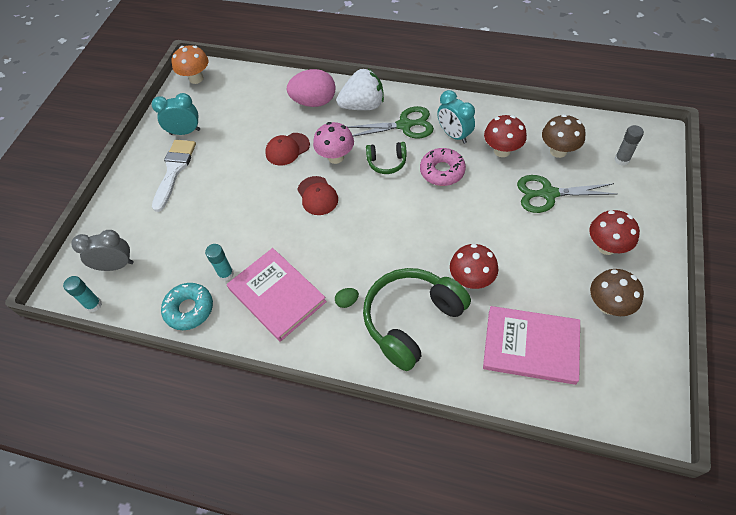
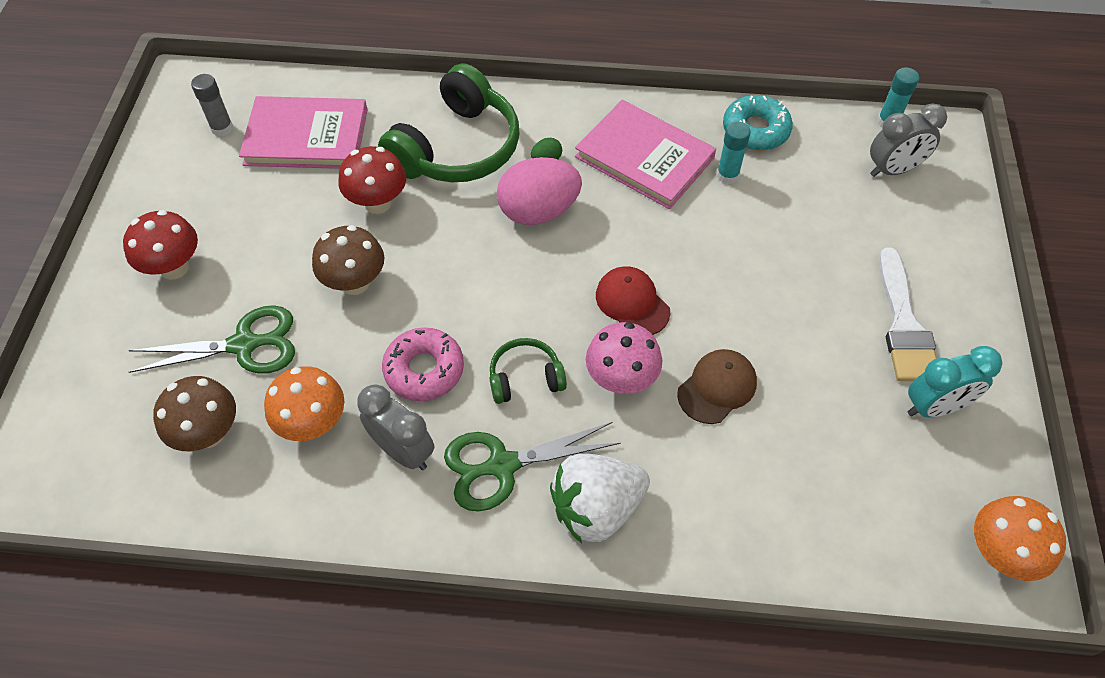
camera: 165 degrees right, 0 degrees up
red cap [265,133,310,165] -> brown cap [677,349,757,424]
pink egg [286,69,336,107] -> pink egg moved to [497,157,582,225]
turquoise clock [437,90,475,144] -> grey clock [357,384,435,470]
red mushroom [484,115,527,157] -> orange mushroom [264,366,344,441]
brown mushroom [590,269,644,316] -> brown mushroom moved to [312,225,384,295]
grey glue stick [615,125,644,166] -> grey glue stick moved to [191,74,233,137]

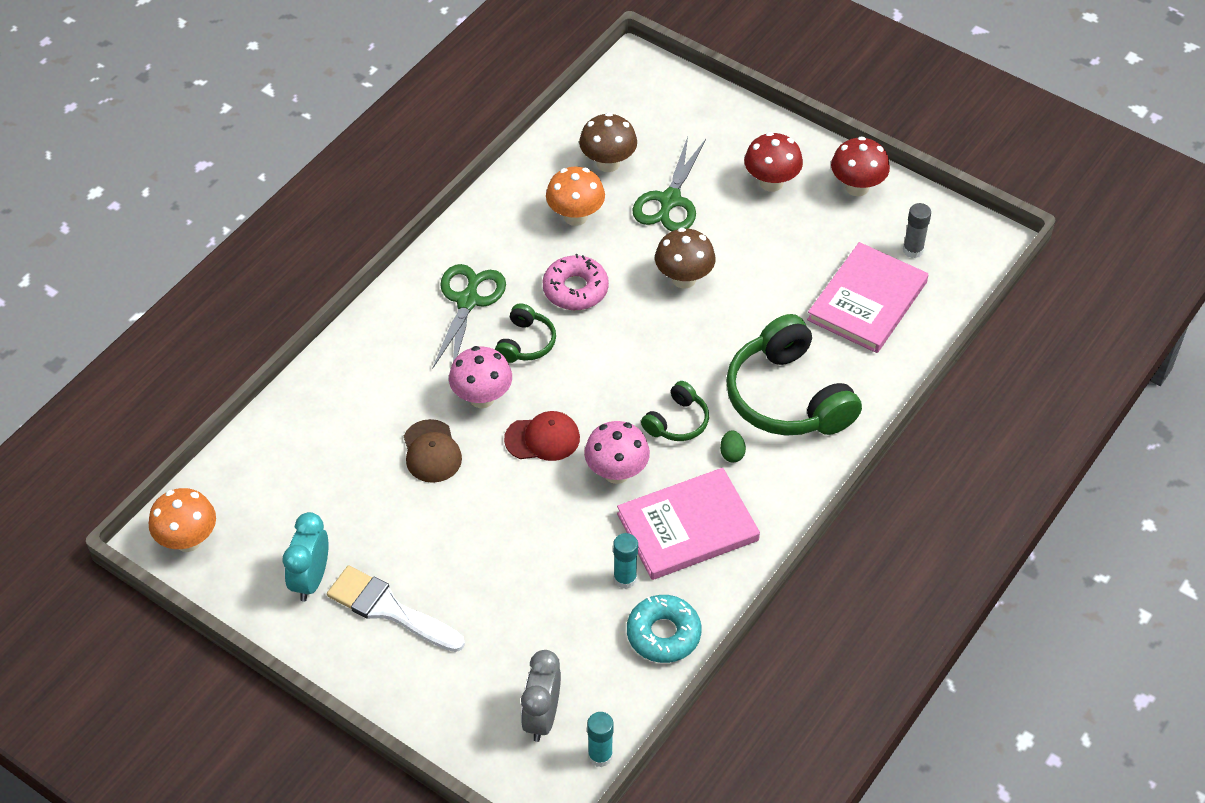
camera: 120 degrees right, 5 degrees down
red mushroom [338,146,406,214] -> red mushroom moved to [831,136,890,196]
grey clock [357,384,435,470] -> none
pink egg [497,157,582,225] -> green headphones [641,381,709,441]
white strawberry [550,454,650,543] -> none
none -> pink mushroom [584,421,650,484]

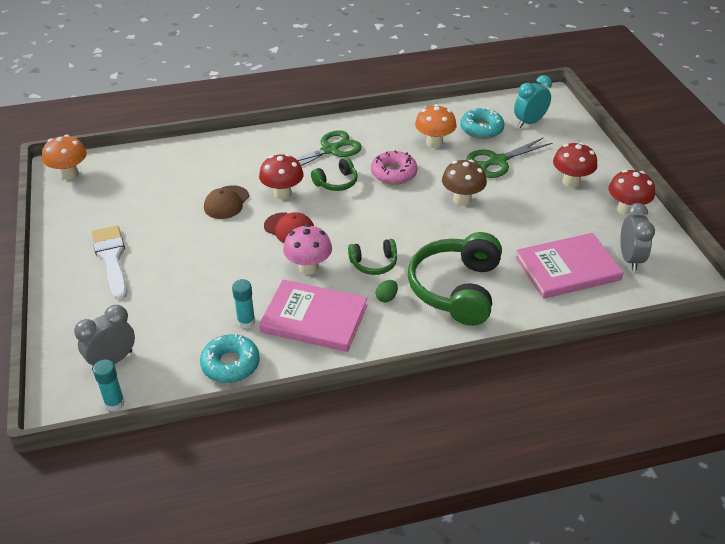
camera: 40 degrees right, 10 degrees down
turquoise clock [283,512,329,601] -> turquoise clock moved to [514,75,552,128]
pink mushroom [449,346,512,408] -> red mushroom [259,154,304,200]
brown mushroom [579,113,637,172] -> turquoise donut [460,107,505,139]
grey glue stick [903,203,931,258] -> grey clock [620,203,655,271]

